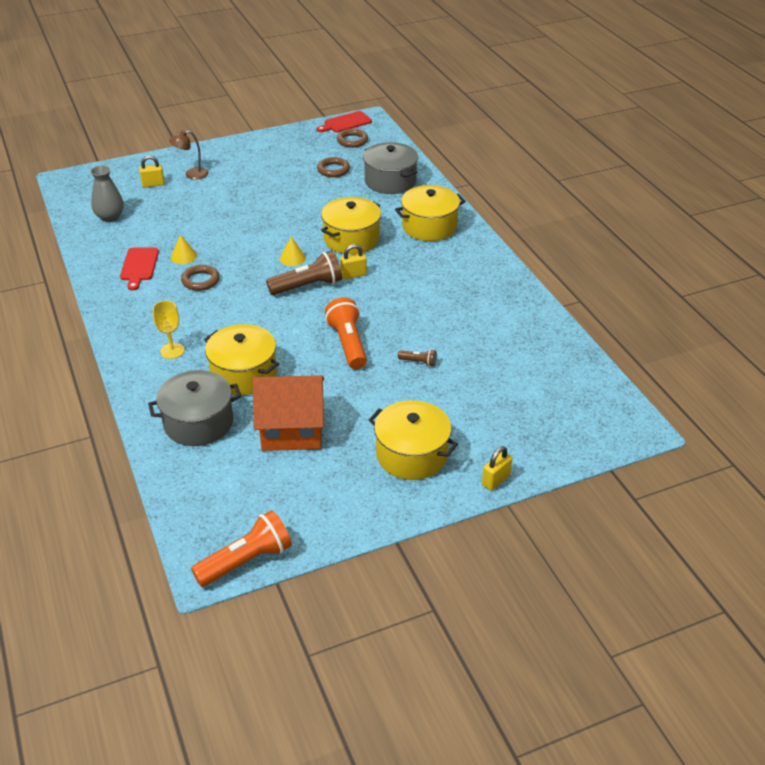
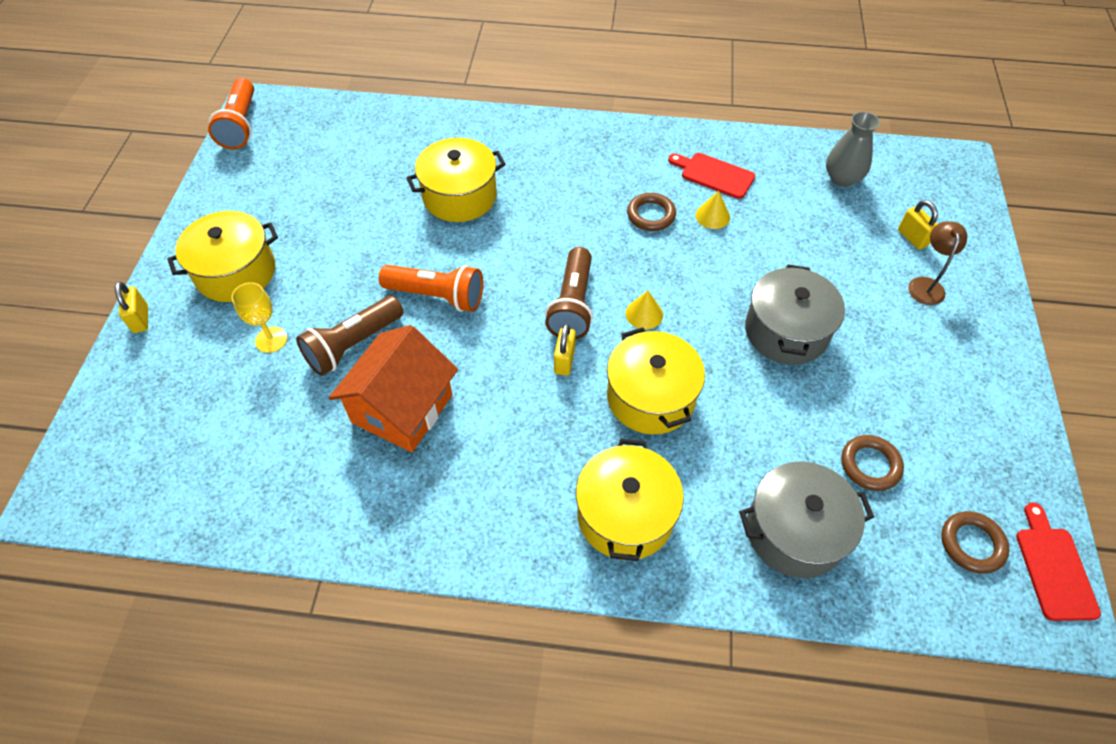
camera: 120 degrees right, 15 degrees up
yellow padlock [139,155,165,188] -> yellow padlock turned 45 degrees counterclockwise [898,200,938,250]
grey pot [148,370,241,446] -> grey pot moved to [745,265,845,365]
yellow goblet [153,301,184,359] -> yellow goblet moved to [231,282,287,353]
orange house [253,375,324,451] -> orange house moved to [329,325,458,452]
brown flashlight [398,349,437,367] -> brown flashlight [296,296,404,376], size x2.11

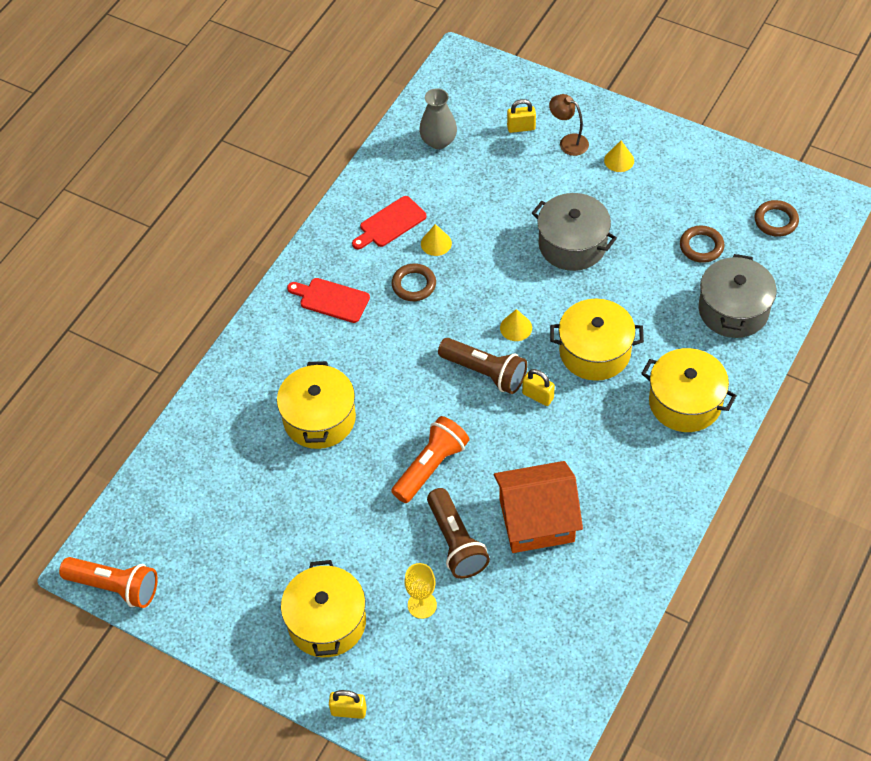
camera: 65 degrees left, 0 degrees up
orange house [329,325,458,452] -> orange house turned 60 degrees counterclockwise [494,461,583,553]
red cutting board [1016,503,1101,621] -> red cutting board moved to [287,278,370,323]
none -> yellow cone [604,141,634,172]

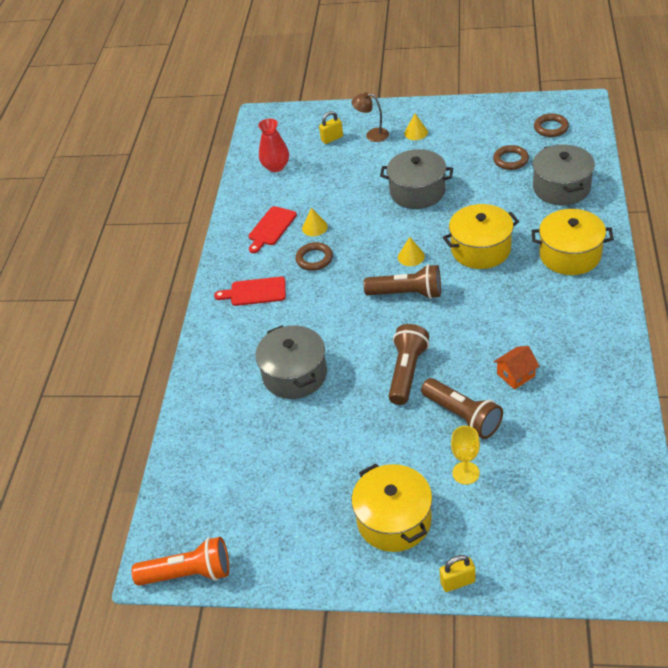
camera: 20 degrees left, 10 degrees down
yellow pot [277,361,356,449] -> grey pot [255,325,327,399]
orange flashlight [391,416,469,503] -> brown flashlight [388,324,429,405]
grey vase [419,88,457,149] -> red vase [258,119,289,172]
orange house [494,461,583,553] -> orange house [493,346,539,389], size x0.48
yellow padlock [522,369,555,406] -> none

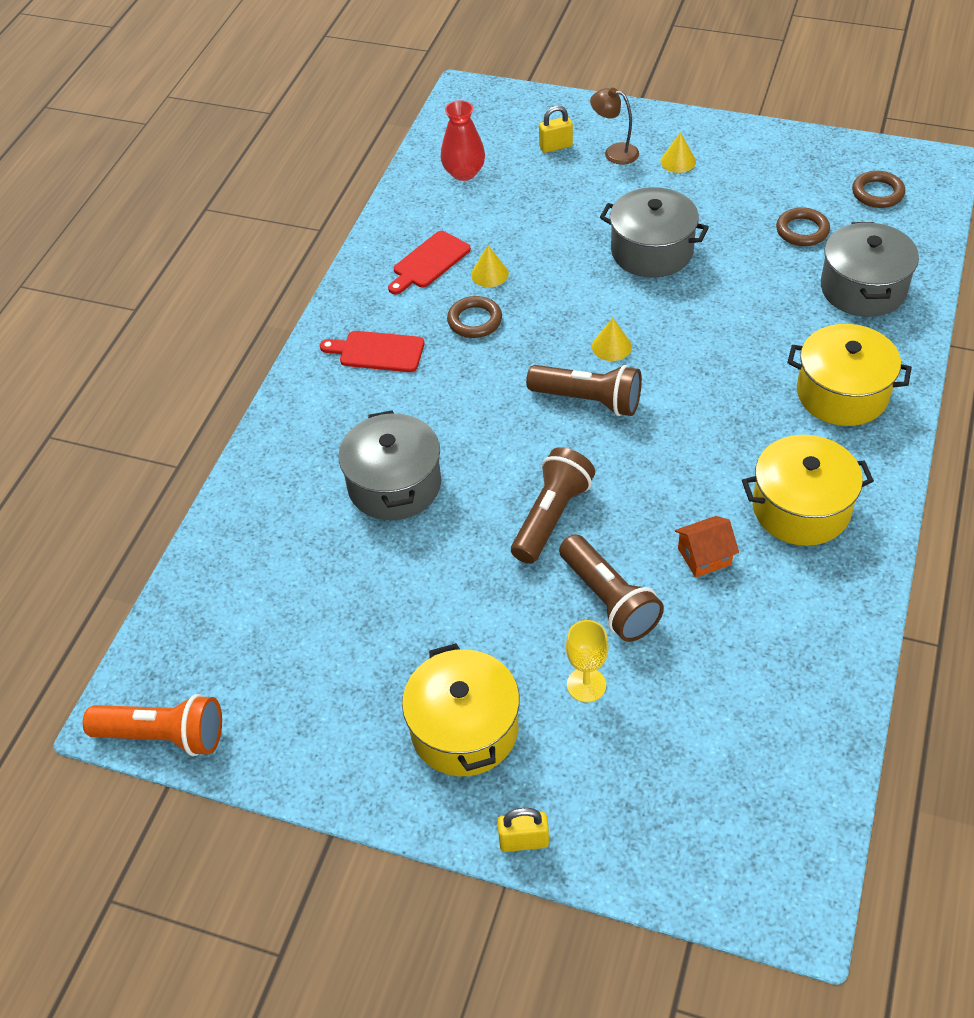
camera: 10 degrees right, 5 degrees up
yellow pot [443,204,519,269] -> yellow pot moved to [742,435,874,546]

